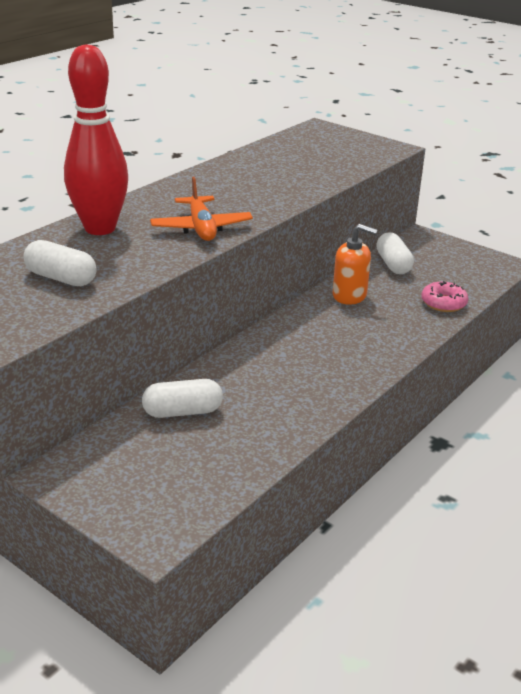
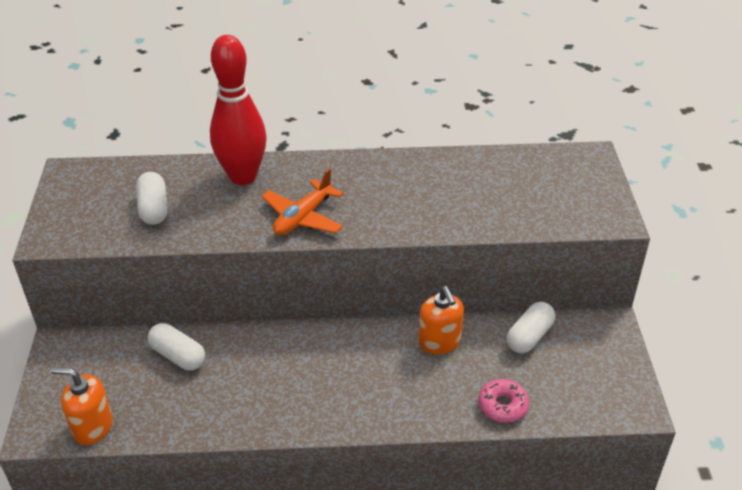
camera: 50 degrees right, 10 degrees up
none -> orange soap dispenser [50,367,113,445]

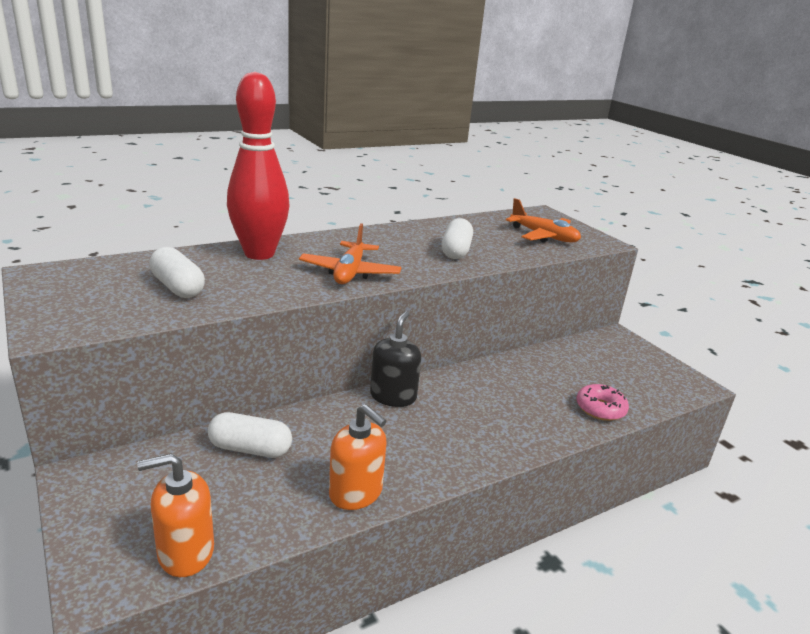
camera: 30 degrees left, 15 degrees down
orange soap dispenser [419,286,464,354] -> orange soap dispenser moved to [329,404,387,510]
white capsule [507,302,555,353] -> white capsule moved to [441,218,473,259]
none -> black soap dispenser [370,311,421,407]
none -> orange plane [506,198,581,242]

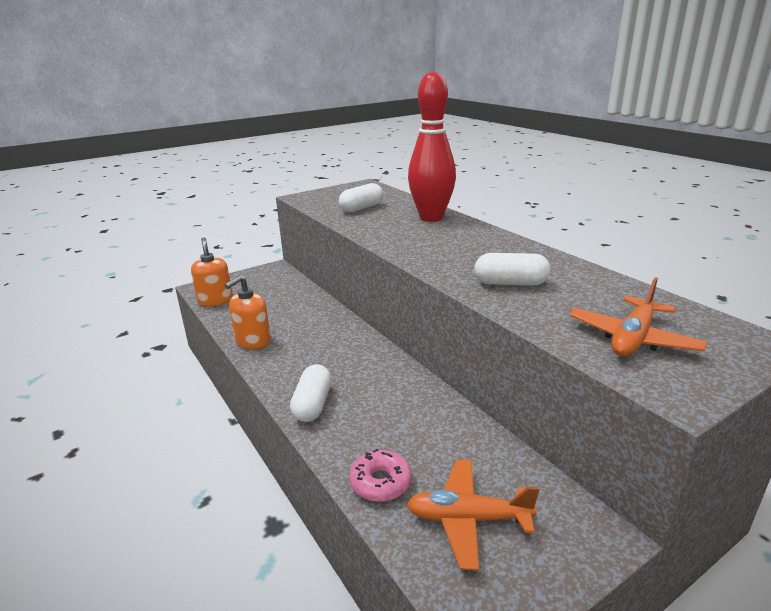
camera: 90 degrees right, 0 degrees up
white capsule [208,412,292,458] -> white capsule moved to [290,364,332,422]
orange plane [299,223,401,284] -> orange plane moved to [407,460,539,571]
black soap dispenser [370,311,421,407] -> none

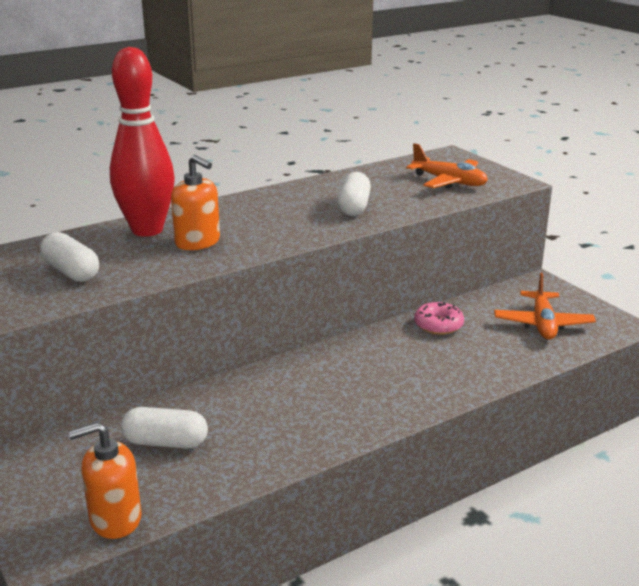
camera: 90 degrees left, 0 degrees up
orange soap dispenser [225,275,271,349] -> orange soap dispenser moved to [171,155,220,250]
white capsule [290,364,332,422] -> white capsule moved to [121,407,208,449]
pink donut [349,449,412,502] -> pink donut moved to [414,302,464,335]

